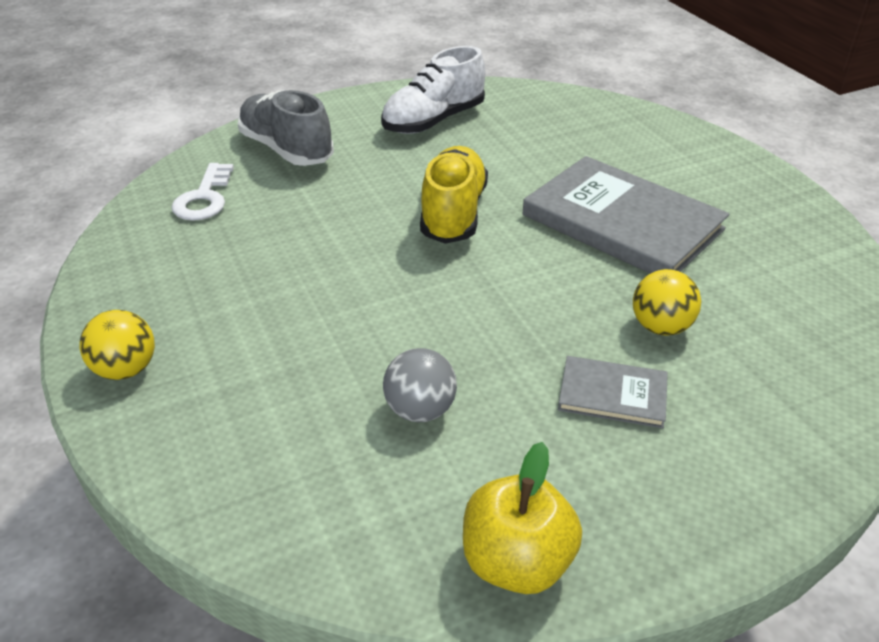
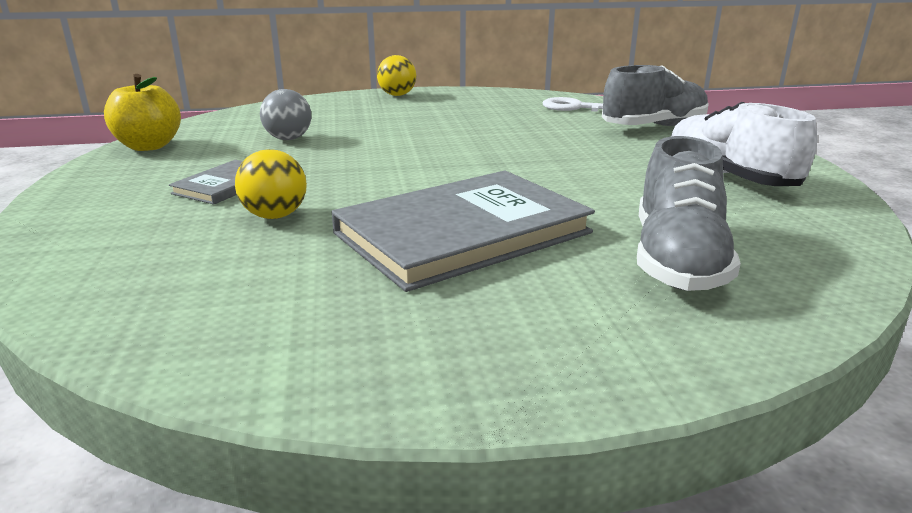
camera: 105 degrees right, 15 degrees down
yellow shoe [420,146,488,244] -> none
none -> grey shoe [637,136,741,291]

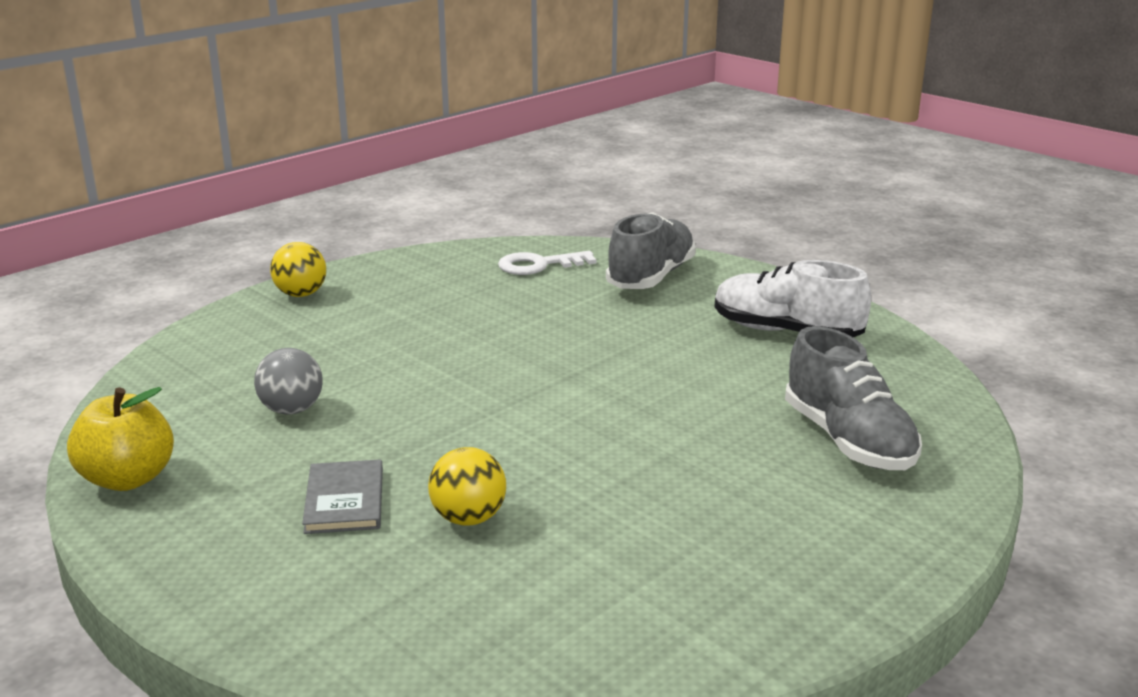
camera: 35 degrees left, 0 degrees up
grey book [332,171,595,292] -> none

